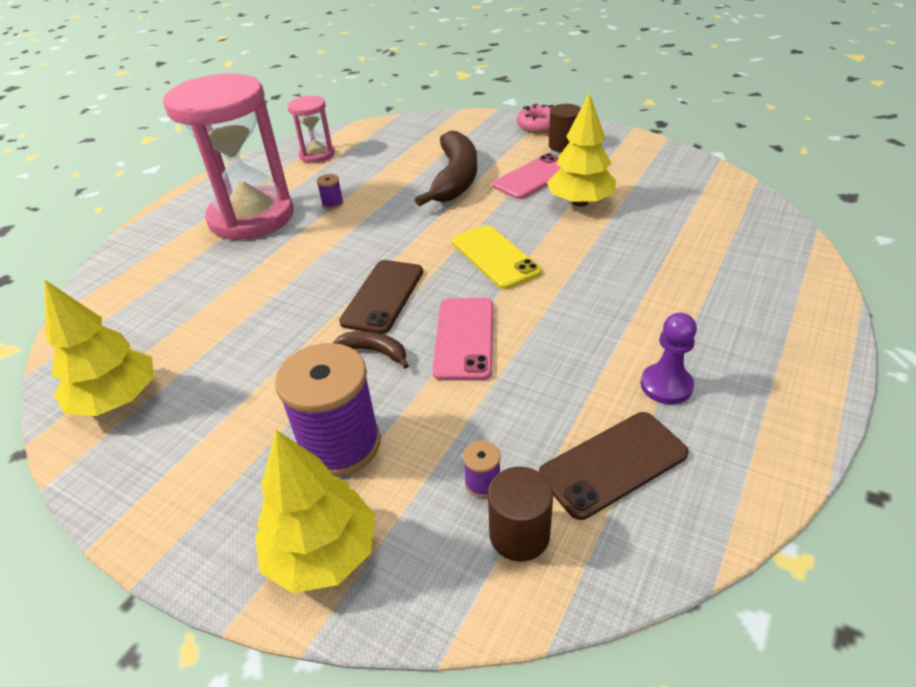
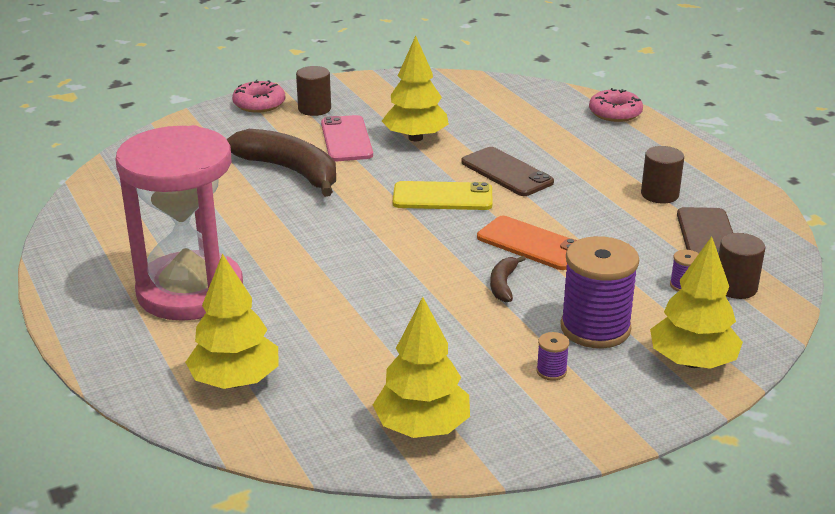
camera: 60 degrees left, 10 degrees down
pink hourglass [288,96,335,163] -> none
purple spool [317,174,343,209] -> purple spool moved to [536,332,569,381]
brown banana [333,331,409,369] -> brown banana turned 45 degrees counterclockwise [490,256,526,302]
brown phone [339,260,423,334] -> brown phone moved to [461,147,554,196]
pink phone [432,298,493,380] -> orange phone [477,216,577,270]
purple pawn [641,313,697,404] -> brown cylinder [641,146,684,204]
none -> yellow tree [185,253,279,389]
none -> pink donut [589,88,643,122]

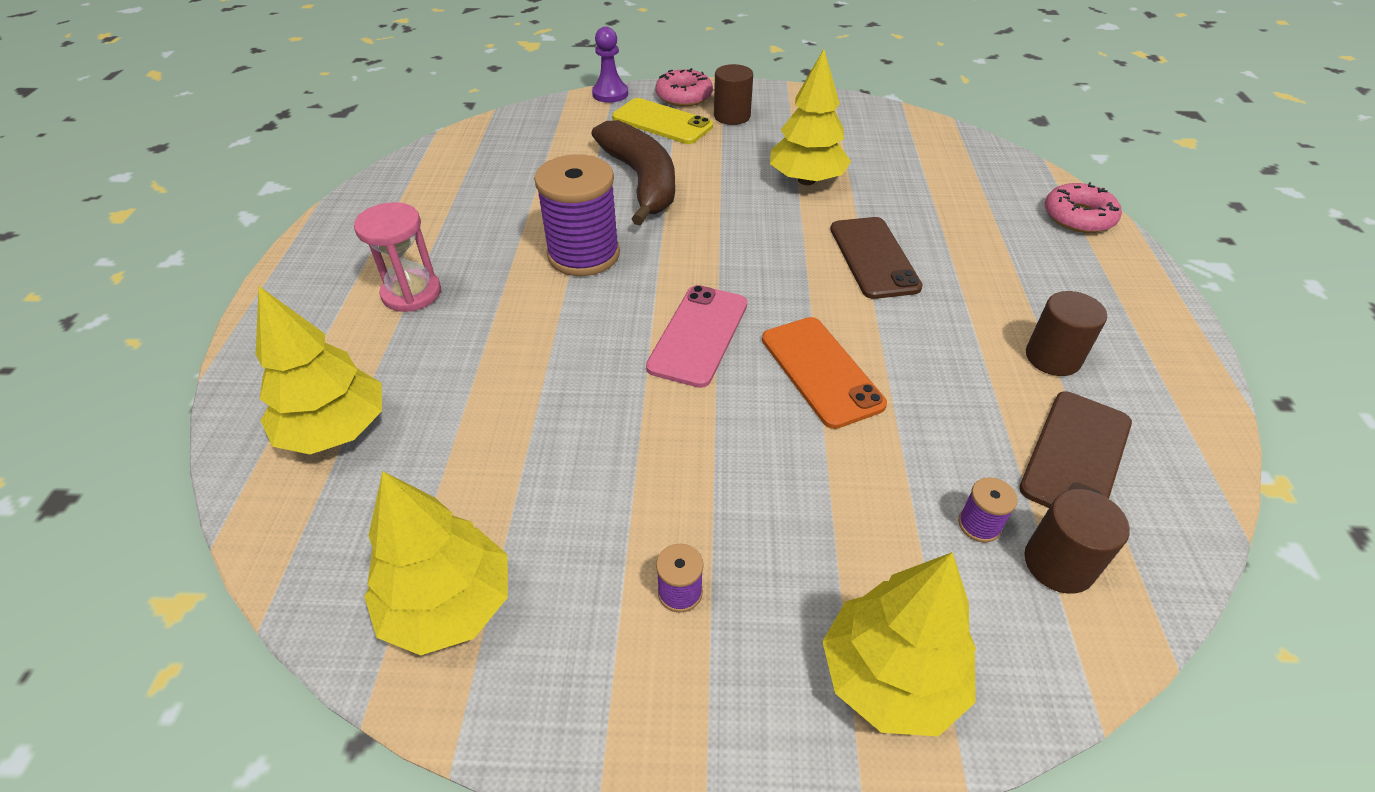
camera: 30 degrees right, 15 degrees up
pink hourglass [115,125,243,321] -> pink hourglass [354,202,441,312], size x0.48
pink phone [321,115,373,161] -> pink phone moved to [646,285,747,388]
yellow phone [393,181,492,210] -> yellow phone moved to [612,98,713,144]
brown banana [490,256,526,302] -> none
purple spool [560,236,639,348] -> purple spool moved to [534,154,620,276]
none -> purple pawn [592,27,628,103]

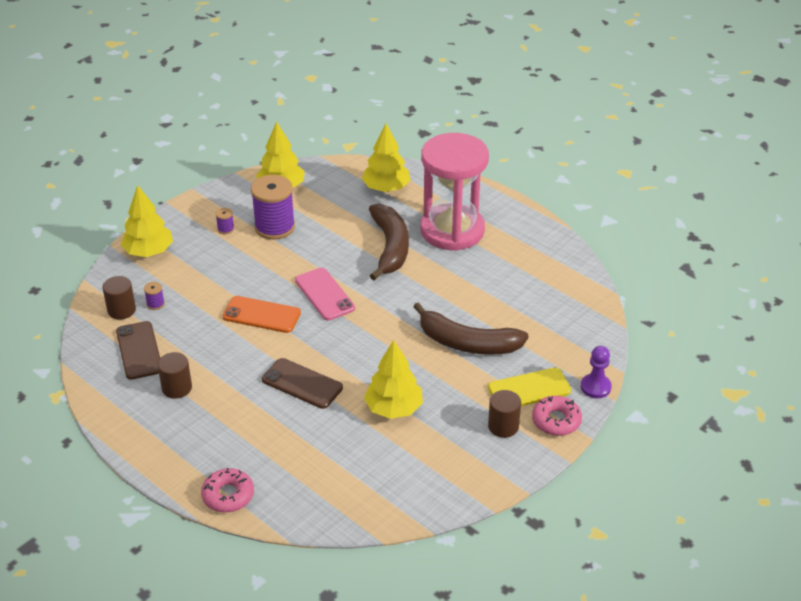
camera: 130 degrees right, 5 degrees down
pink hourglass [354,202,441,312] -> pink hourglass [420,133,489,251], size x2.08
purple spool [534,154,620,276] -> purple spool moved to [251,175,295,240]
none -> brown banana [369,204,409,281]

